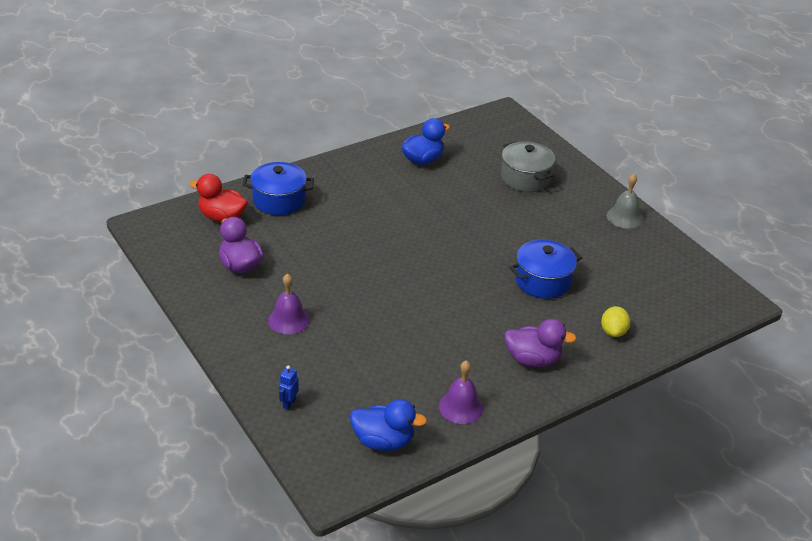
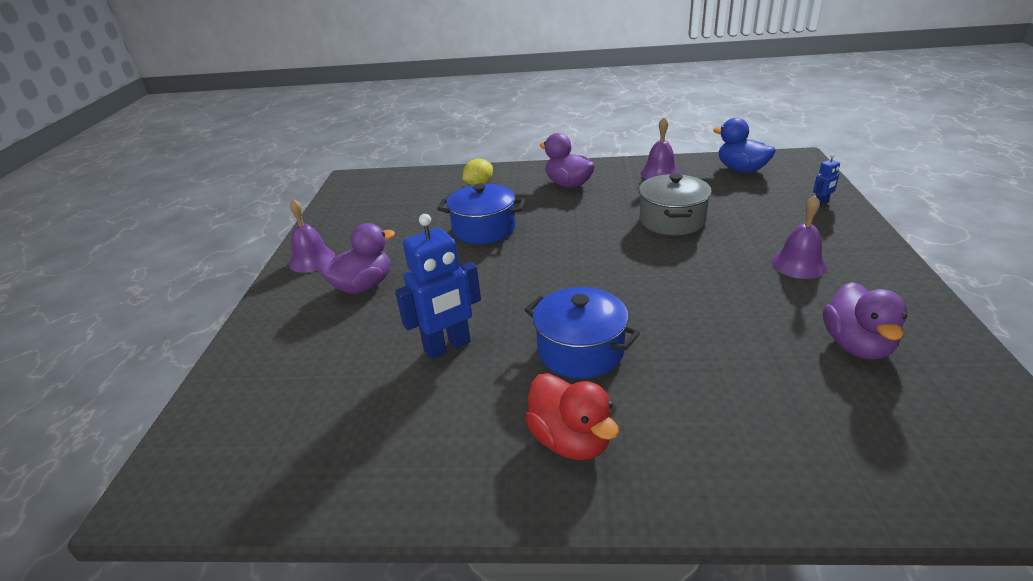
camera: 140 degrees left, 5 degrees down
red duck [189,174,248,222] -> red duck moved to [525,373,619,460]
blue pot [243,162,314,215] -> blue pot moved to [525,287,640,379]
blue duck [401,118,450,165] -> none
grey pot [501,141,555,192] -> grey pot moved to [639,173,712,235]
grey bell [607,174,643,229] -> purple bell [289,199,335,273]
none -> purple duck [320,223,395,294]
none -> blue robot [395,214,481,359]

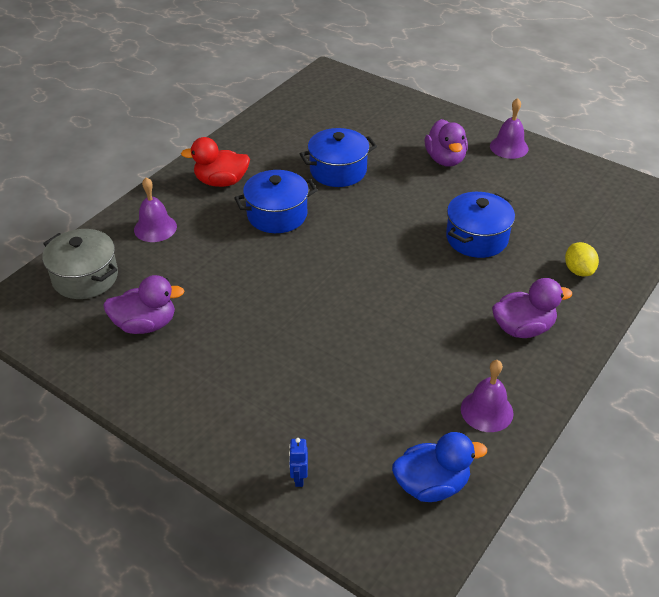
camera: 120 degrees right, 10 degrees up
blue robot [395,214,481,359] -> blue pot [300,128,377,187]
grey pot [639,173,712,235] -> grey pot moved to [42,229,118,299]
purple bell [772,196,827,279] -> purple bell moved to [134,177,177,242]
purple duck [823,282,907,360] -> purple duck turned 135 degrees clockwise [103,275,184,334]

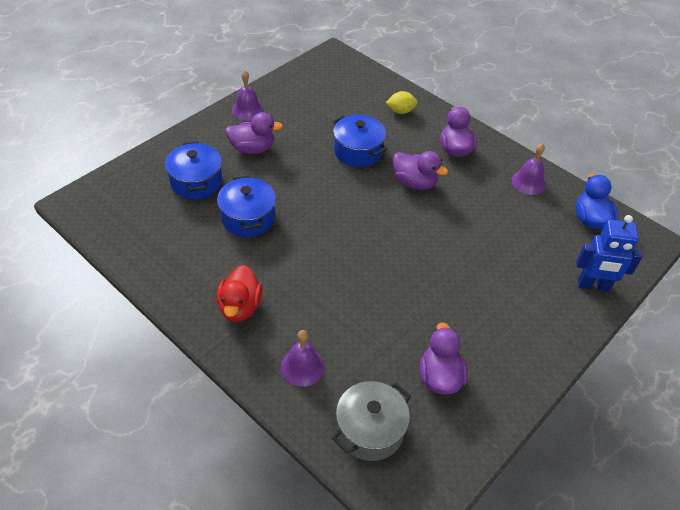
camera: 85 degrees left, 5 degrees up
blue pot [234,170,318,233] -> blue pot moved to [165,142,222,199]
blue robot [289,438,308,487] -> blue robot [576,215,643,292], size x2.16
none -> purple duck [393,151,448,190]

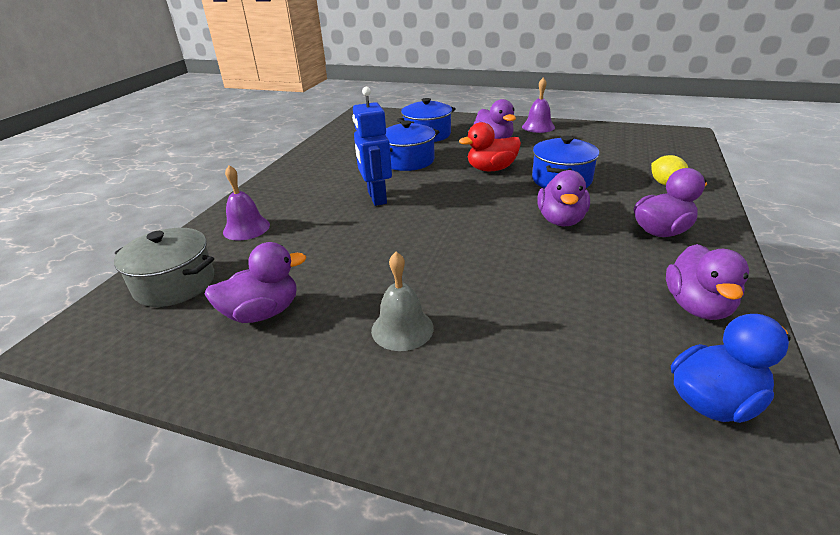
camera: 70 degrees right, 15 degrees down
red duck [217,265,263,322] -> red duck moved to [459,122,521,171]
purple bell [511,143,546,195] -> purple duck [666,244,749,320]
blue robot [576,215,643,292] -> blue robot moved to [352,87,392,206]
none -> grey bell [371,252,434,351]

